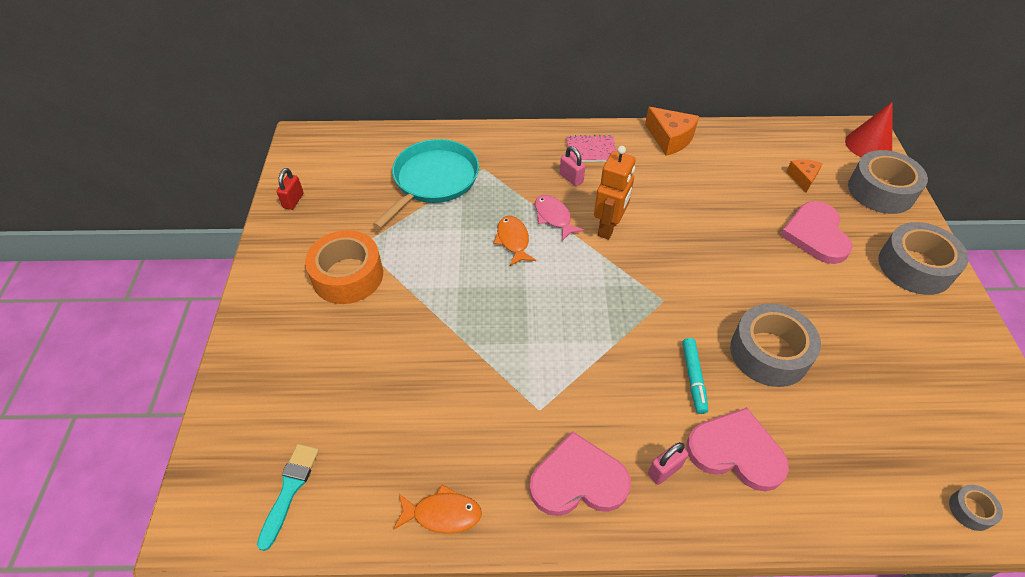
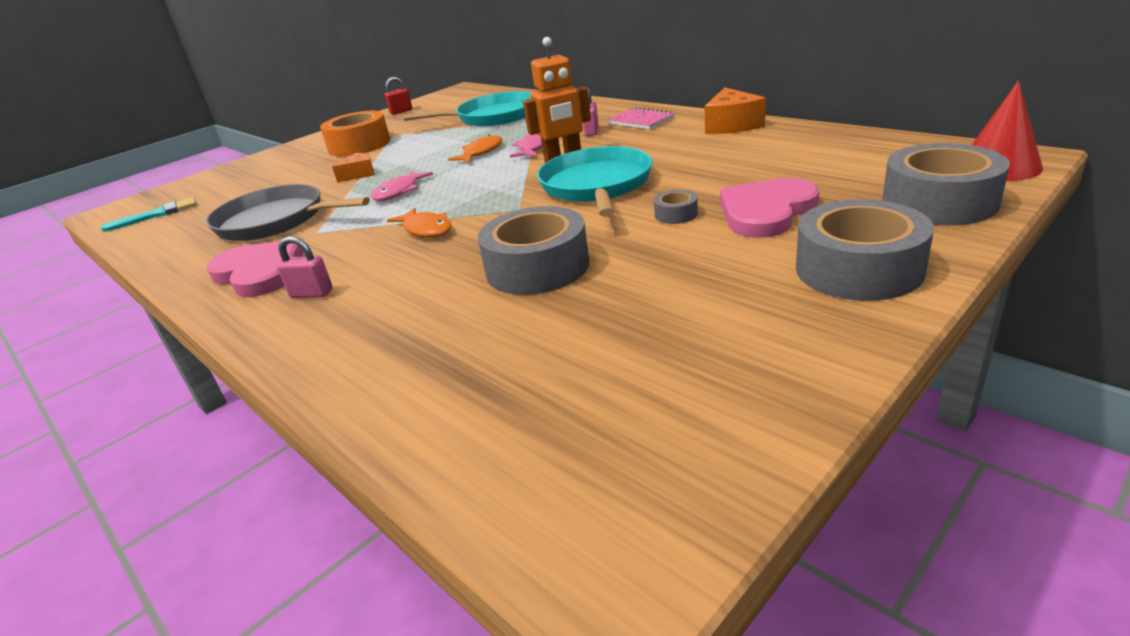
camera: 50 degrees right, 20 degrees down
orange fish [394,484,482,533] -> orange fish moved to [387,208,451,237]
turquoise marker [682,338,708,414] -> none
pink heart [686,407,789,492] -> none
orange cheese [786,159,823,193] -> orange cheese moved to [332,153,375,182]
grey tape [949,485,1003,531] -> grey tape moved to [654,190,698,224]
none -> grey pan [206,184,370,241]
none -> pink fish [371,171,433,201]
none -> turquoise pan [537,146,653,217]

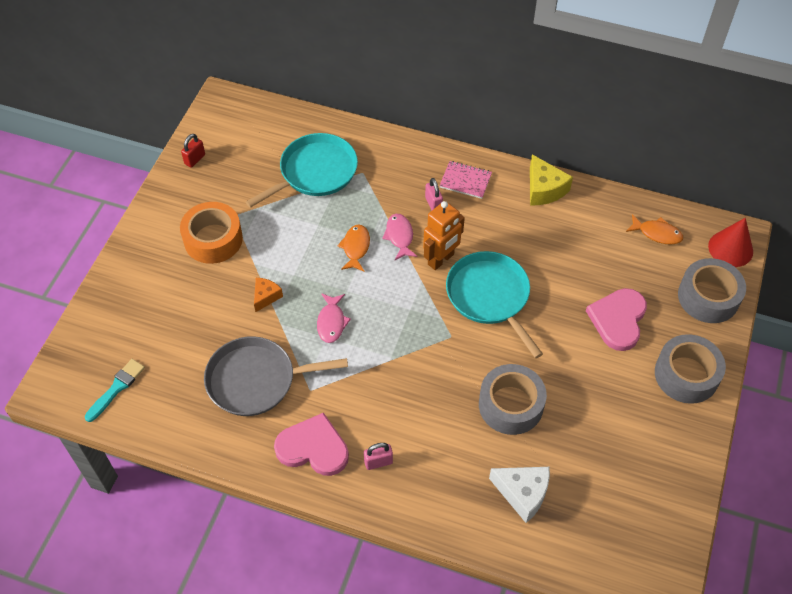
camera: 30 degrees left, 25 degrees up
orange fish [387,208,451,237] -> orange fish moved to [626,214,683,245]
grey tape [654,190,698,224] -> none
orange cheese [704,87,766,134] -> yellow cheese [530,154,573,206]
none -> white cheese [489,467,550,523]

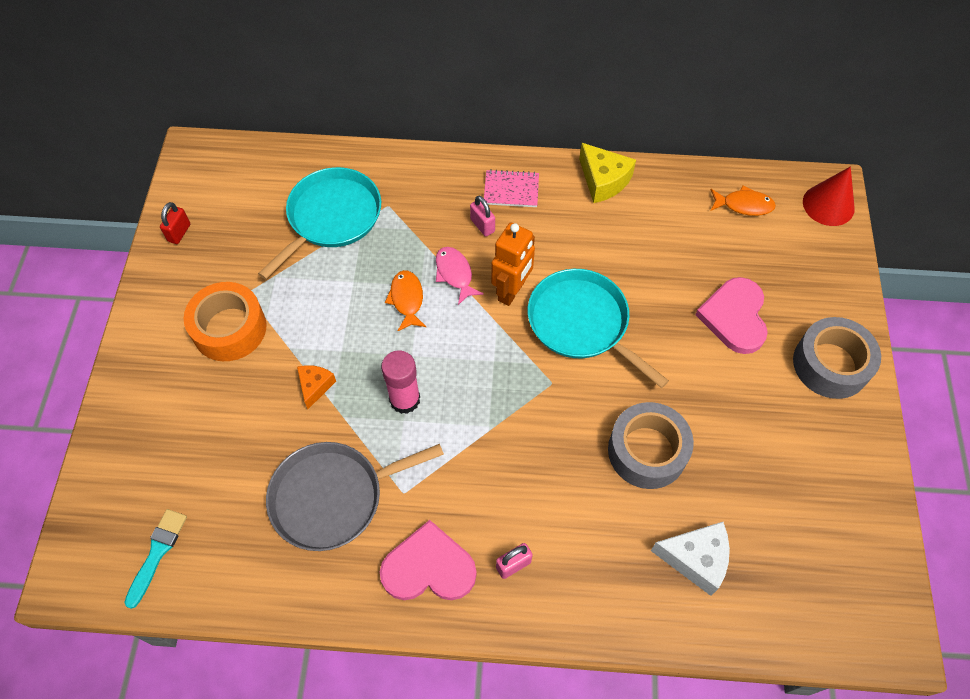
camera: 15 degrees left, 5 degrees up
pink fish [317,293,351,343] -> pink glue stick [381,350,420,414]
grey tape [678,258,746,323] -> none

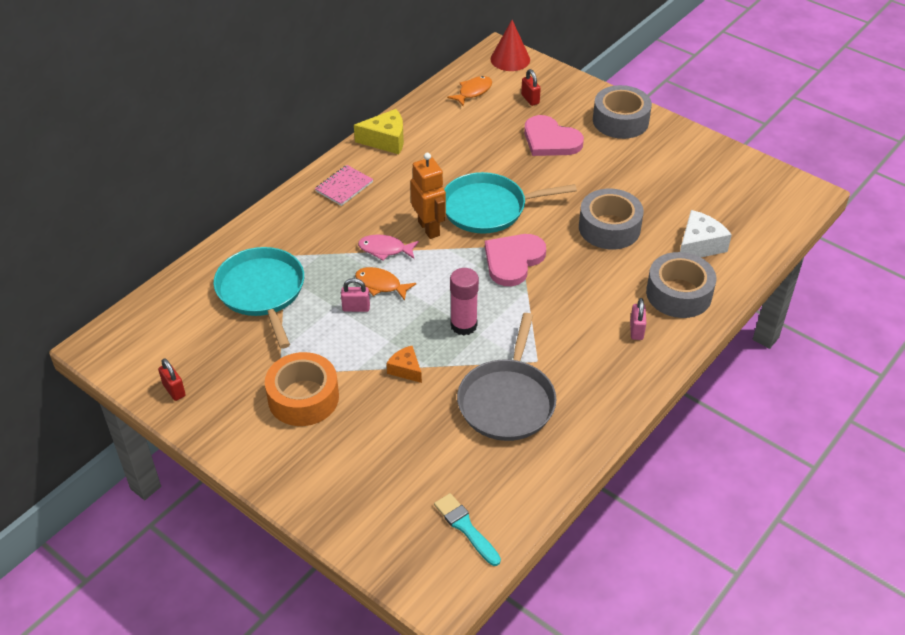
camera: 55 degrees left, 15 degrees down
pink heart [380,520,477,600] -> pink heart moved to [485,234,546,286]
pink padlock [470,195,495,236] -> pink padlock moved to [341,278,370,312]
none -> red padlock [521,69,541,106]
none -> grey tape [646,252,716,318]

